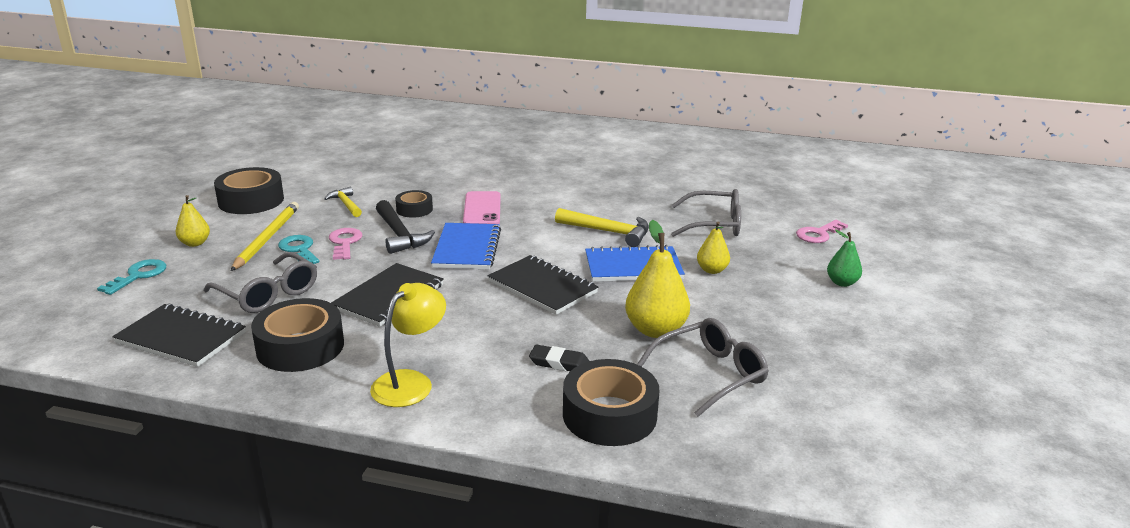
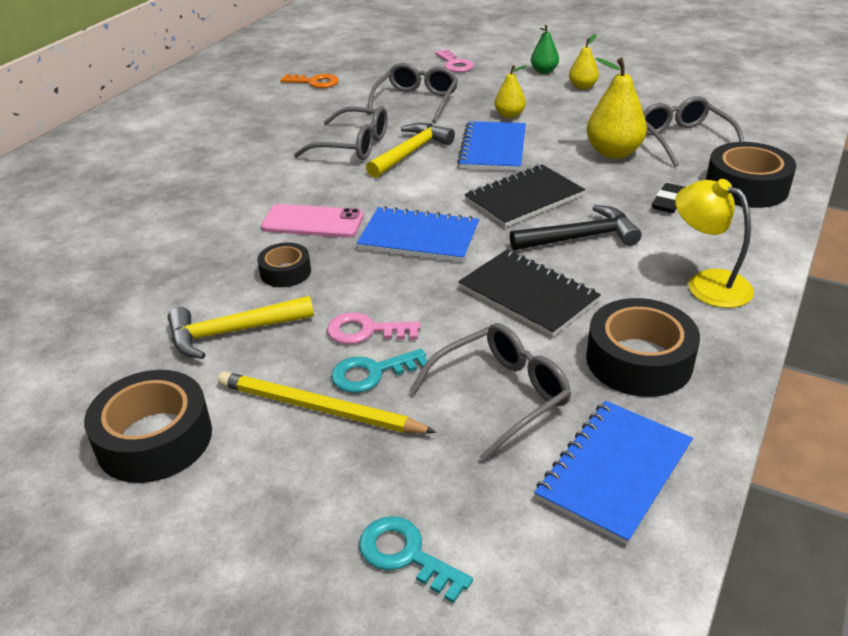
camera: 75 degrees left, 10 degrees up
black notebook [112,304,246,367] -> blue notebook [534,401,693,545]
yellow pear [176,195,210,247] -> yellow pear moved to [569,34,599,90]
yellow hammer [324,187,362,217] -> yellow hammer [168,296,314,359], size x1.56
black hammer [376,200,435,254] -> black hammer moved to [510,205,642,251]
none -> orange key [281,74,339,88]
none -> grey glasses [294,106,388,160]

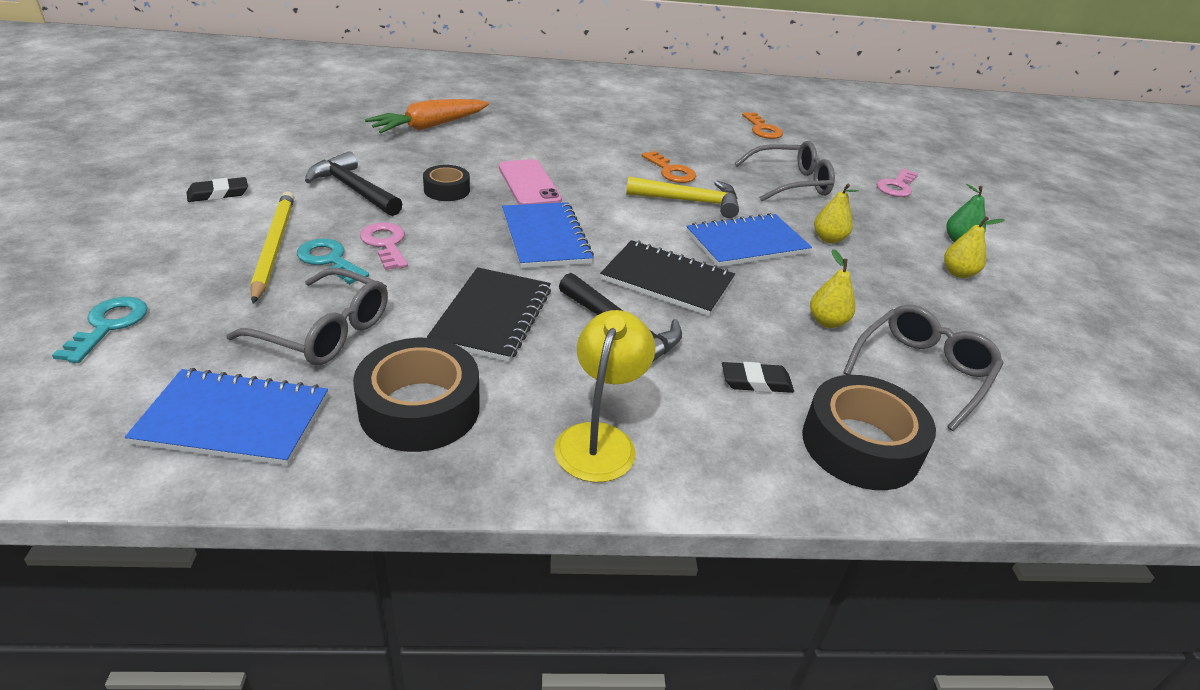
camera: 55 degrees right, 0 degrees up
black tape [84,370,212,483] -> black eraser [186,177,248,202]
yellow hammer [168,296,314,359] -> black hammer [305,151,403,216]
grey glasses [294,106,388,160] -> orange key [642,151,696,183]
yellow pear [586,57,647,159] -> yellow pear [810,249,855,328], size x0.58
none -> orange carrot [365,99,489,133]

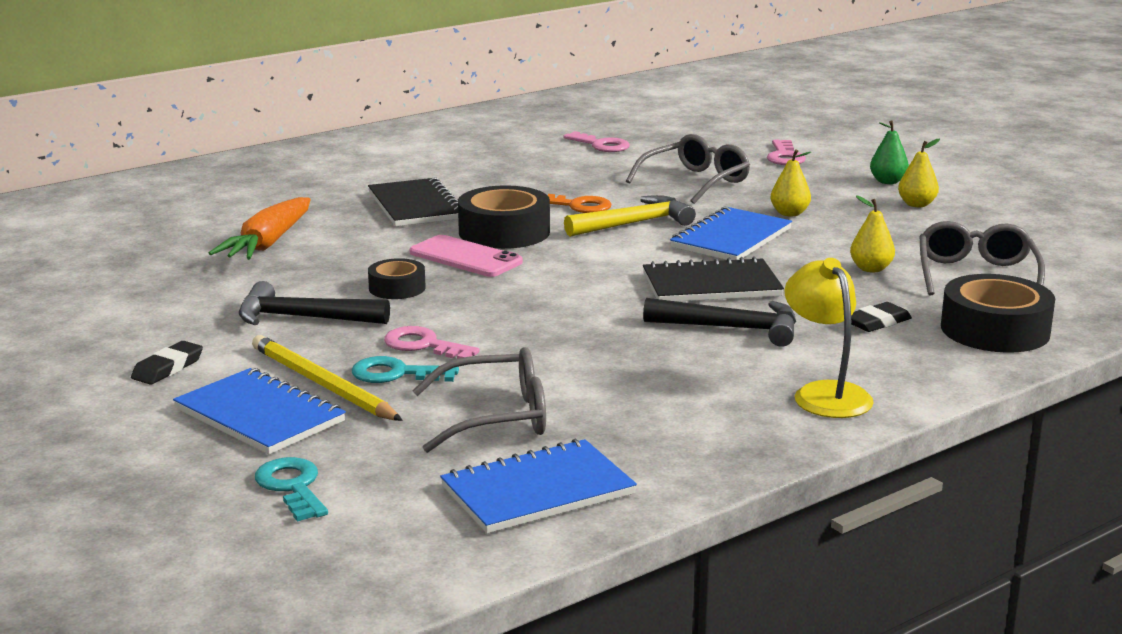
camera: 30 degrees left, 15 degrees down
black tape [353,338,480,452] -> black tape moved to [458,185,550,249]
black notebook [427,267,551,362] -> black notebook moved to [368,177,458,226]
blue notebook [502,202,594,268] -> blue notebook moved to [173,368,346,455]
orange key [742,112,783,139] -> pink key [563,131,630,152]

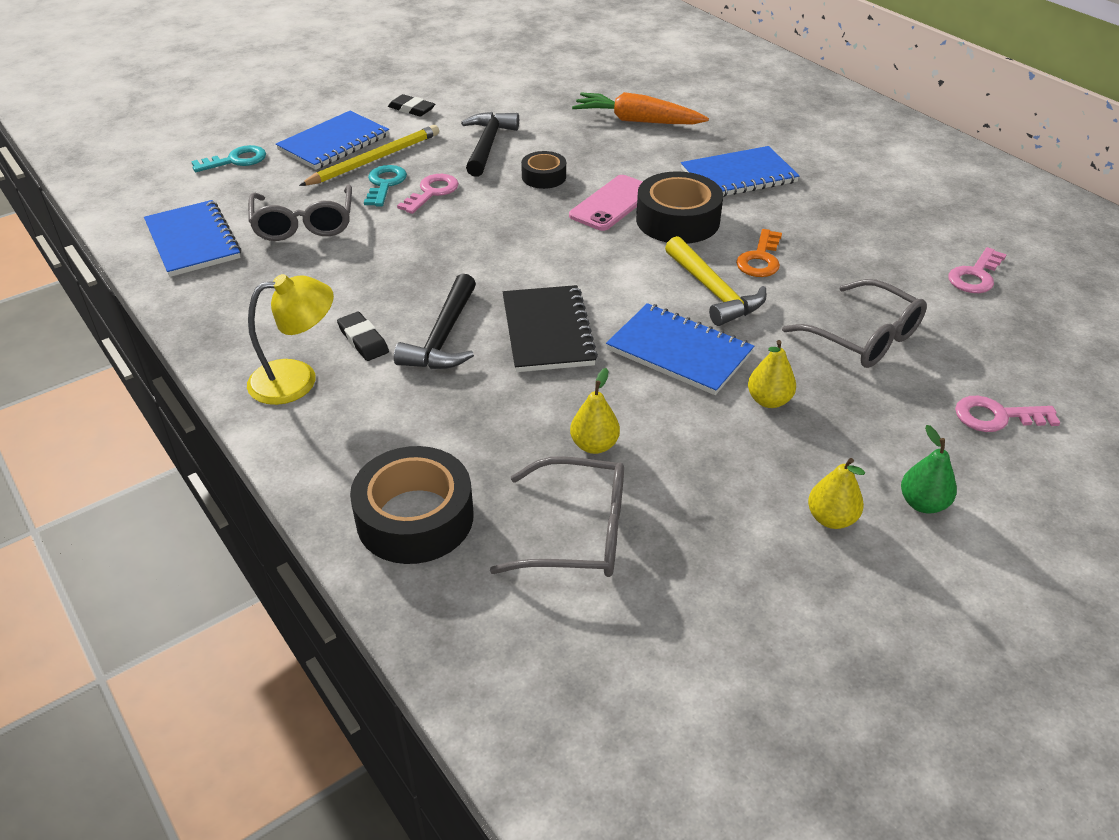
camera: 90 degrees right, 20 degrees up
black notebook [368,177,458,226] -> blue notebook [681,146,800,197]
black eraser [851,302,912,332] -> black eraser moved to [337,312,389,361]

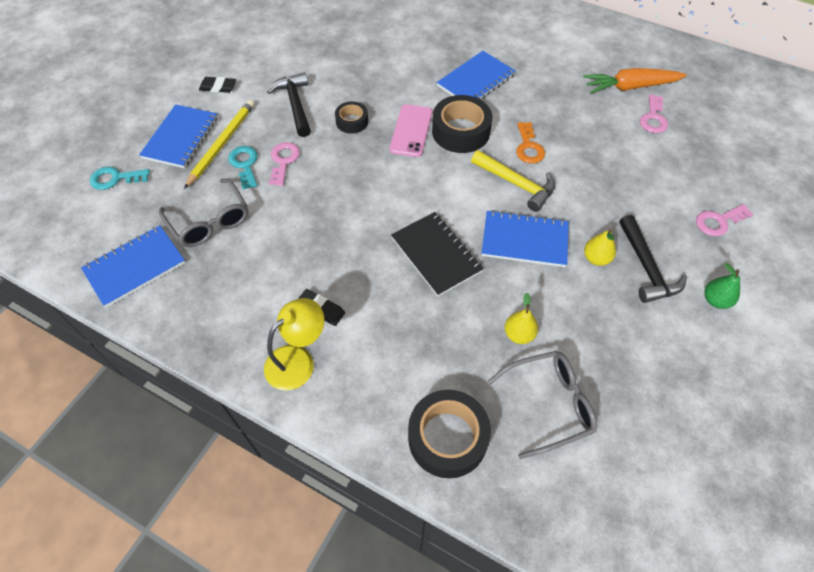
camera: 25 degrees left, 15 degrees up
blue notebook [144,200,241,277] -> blue notebook turned 75 degrees counterclockwise [81,226,185,308]
turquoise key [191,145,266,172] -> turquoise key turned 135 degrees counterclockwise [90,167,150,190]
black hammer [394,274,476,369] -> black hammer moved to [619,215,687,303]
orange carrot [572,92,709,125] -> orange carrot moved to [583,68,687,94]
grey glasses [782,279,927,368] -> none
yellow pear [808,458,865,529] -> none

